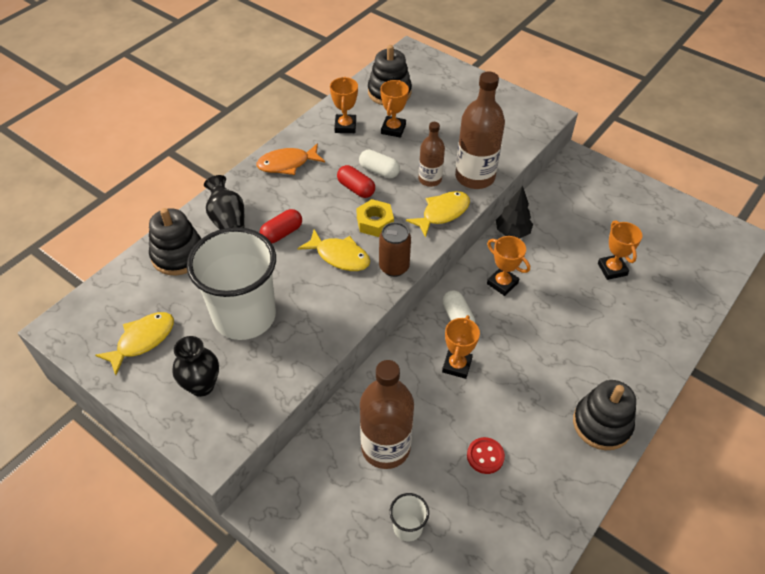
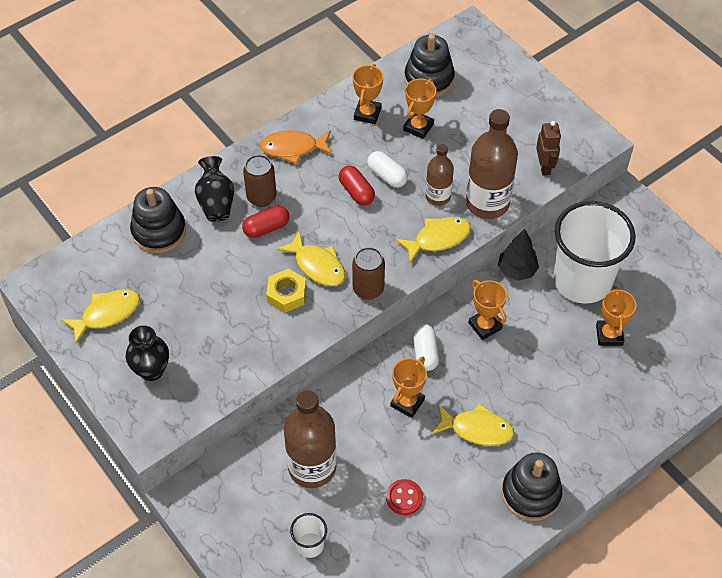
camera: 15 degrees right, 5 degrees up
white cup [187,227,276,340] -> white cup moved to [553,201,636,304]
yellow nut [356,199,394,237] -> yellow nut moved to [266,269,306,313]
none -> brown can [243,155,276,207]
none -> yellow fish [432,403,514,446]
none -> brown robot [536,121,561,175]

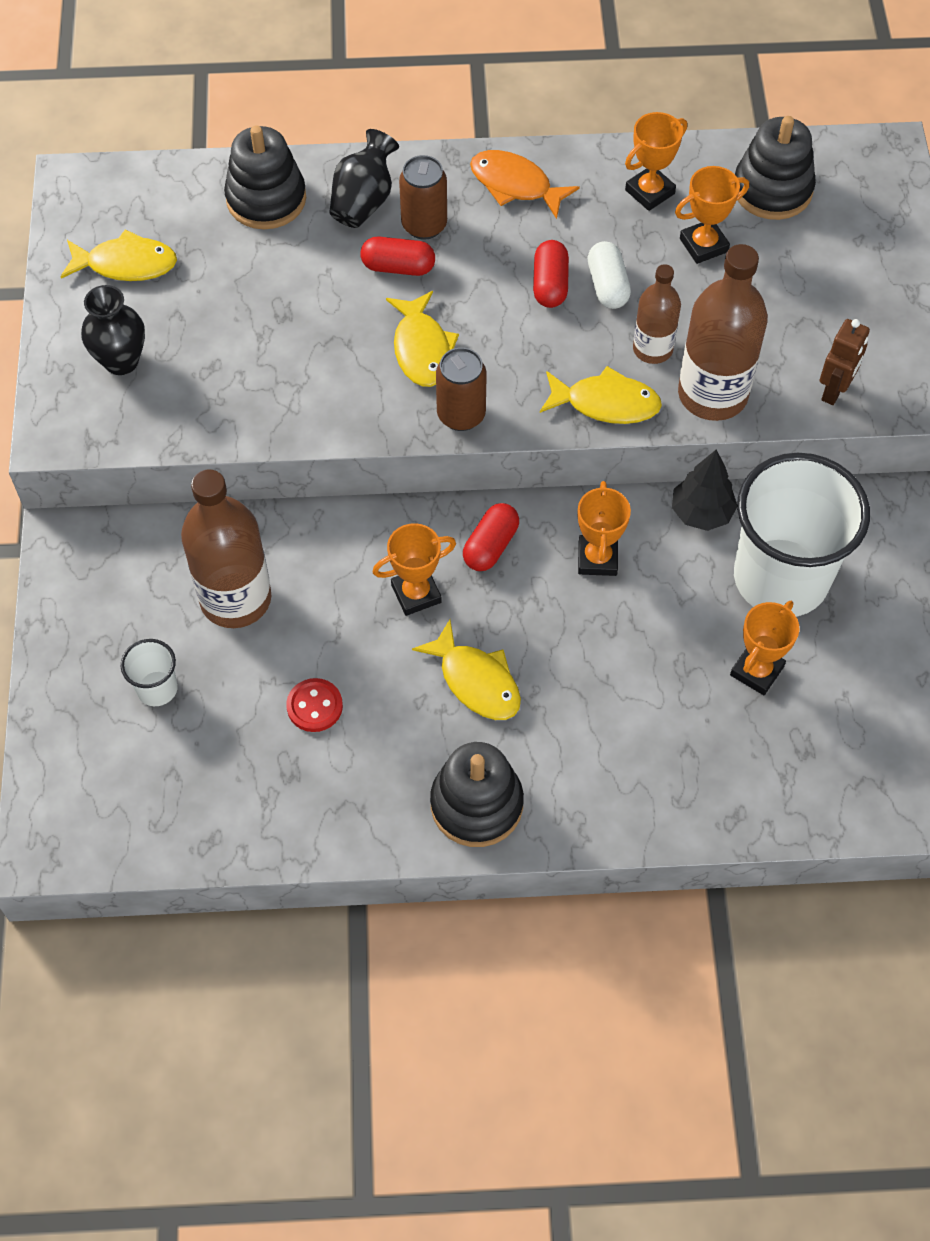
camera: 35 degrees right, 5 degrees up
yellow nut [266,269,306,313] -> none
white capsule [413,324,439,371] -> red capsule [463,503,519,571]

